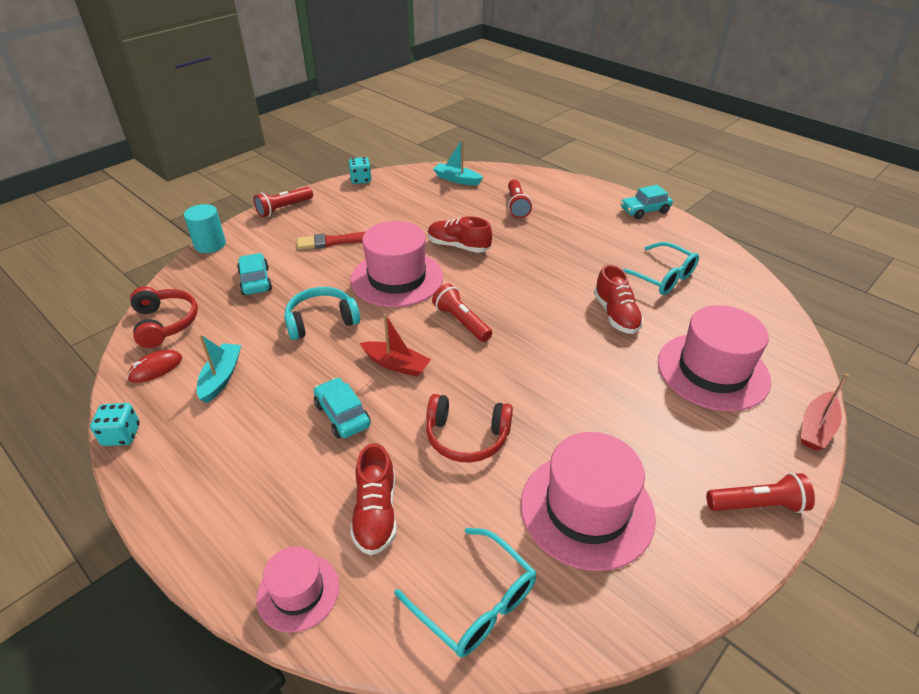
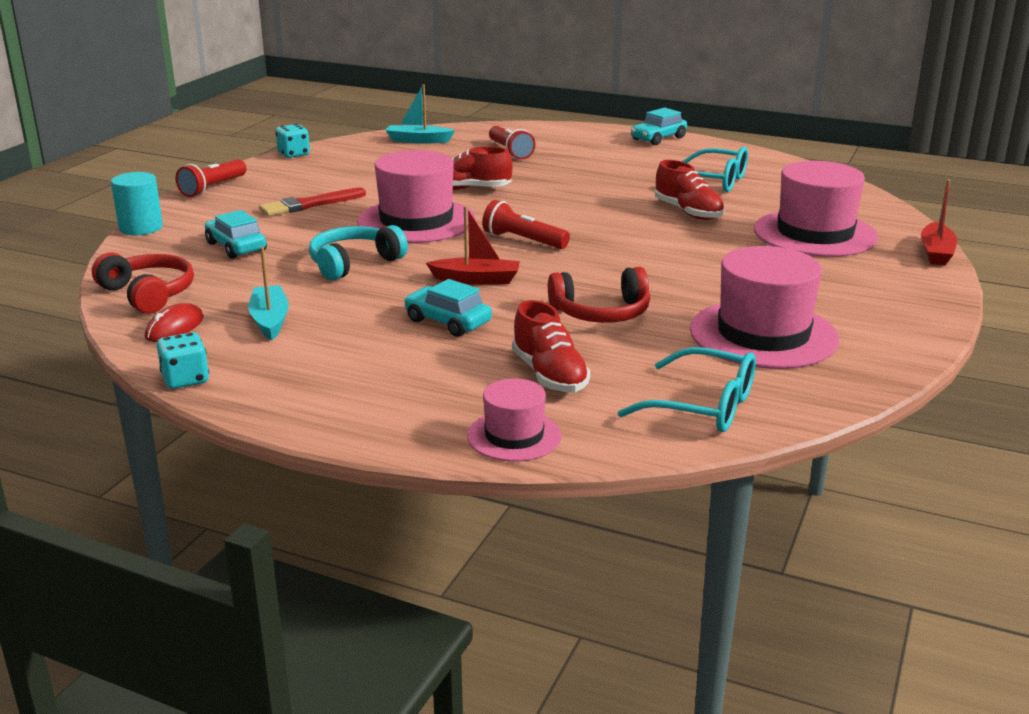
camera: 20 degrees left, 15 degrees down
red flashlight [706,473,815,513] -> none

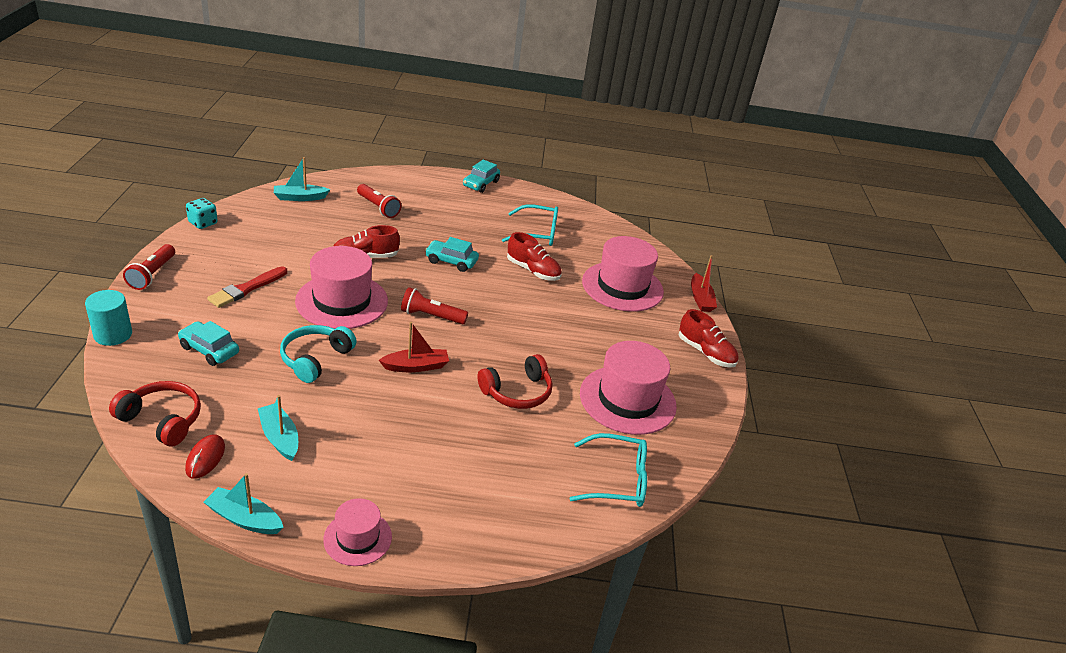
camera: 25 degrees left, 10 degrees up
turquoise dice [157,332,209,389] -> turquoise boat [204,473,284,534]
turquoise car [404,279,492,337] -> turquoise car moved to [425,237,479,272]
pink hat [467,378,562,462] -> pink hat moved to [323,498,392,566]
red shoe [512,300,590,392] -> red shoe moved to [679,309,738,368]

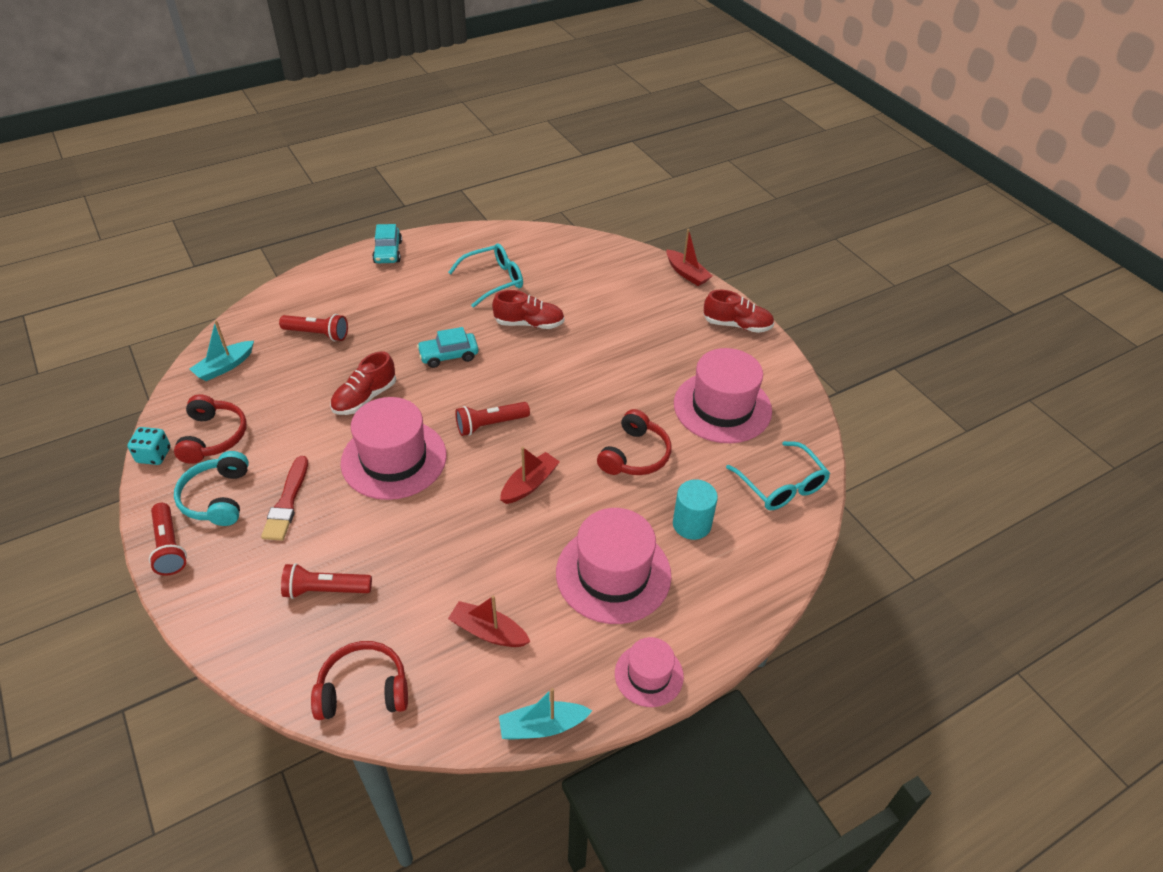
camera: 30 degrees left, 10 degrees up
turquoise cylinder [85,290,132,346] -> turquoise cylinder moved to [673,480,718,540]
turquoise car [178,321,239,366] -> red flashlight [281,563,372,599]
red mouse [185,434,225,478] -> none
turquoise boat [258,395,298,461] -> red boat [448,596,530,647]
turquoise headphones [280,325,357,383] -> turquoise headphones moved to [174,451,249,526]
turquoise glasses [569,433,647,507] -> turquoise glasses turned 90 degrees clockwise [726,441,830,510]
pink hat [582,236,664,312] -> pink hat moved to [556,508,671,624]
none -> red headphones [174,394,247,464]

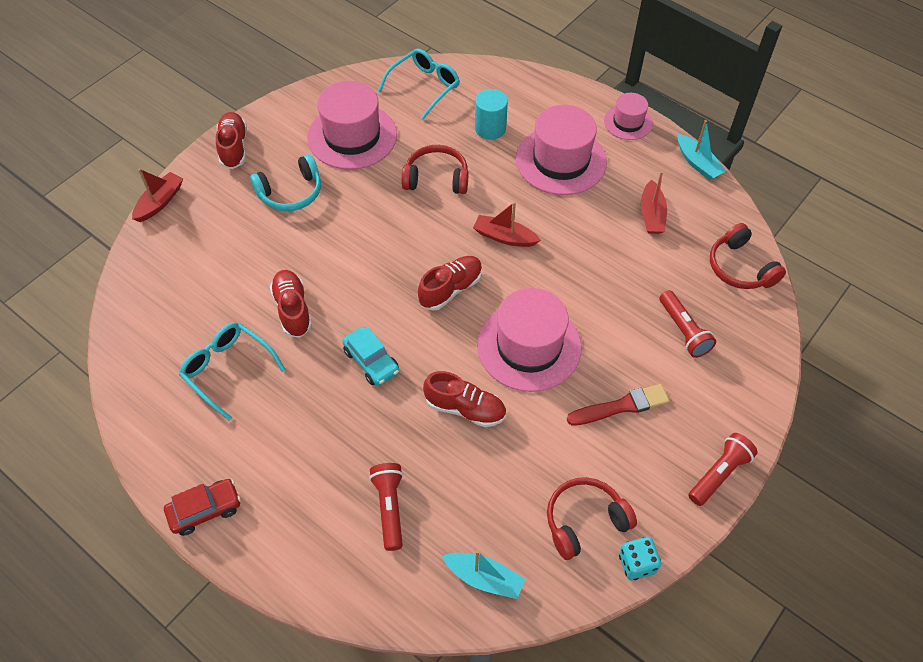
camera: 110 degrees left, 10 degrees up
turquoise headphones [174,451,249,526] -> turquoise headphones moved to [250,154,321,211]
turquoise car [372,224,402,263] -> red car [164,479,241,536]
red flashlight [455,402,530,436] -> red shoe [418,256,482,310]

